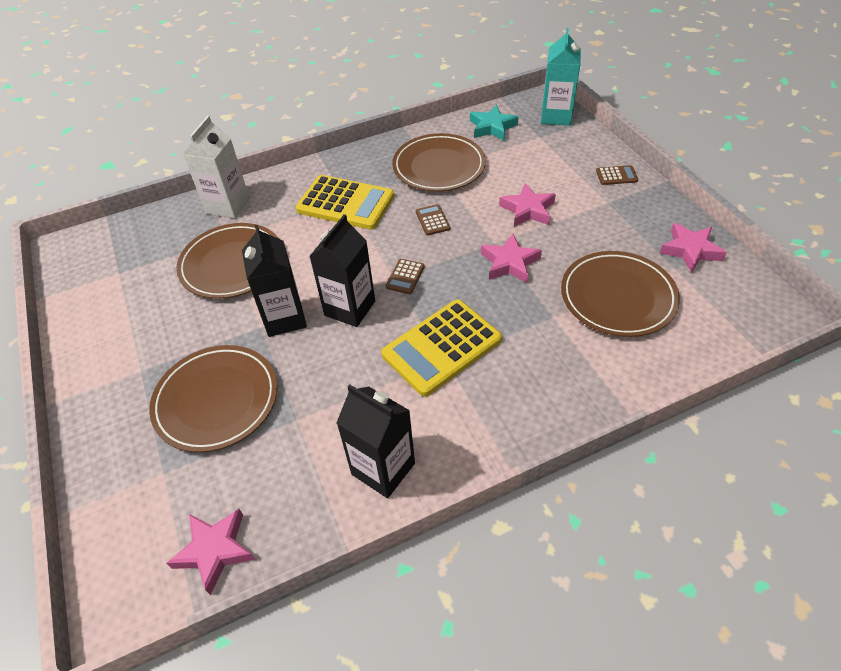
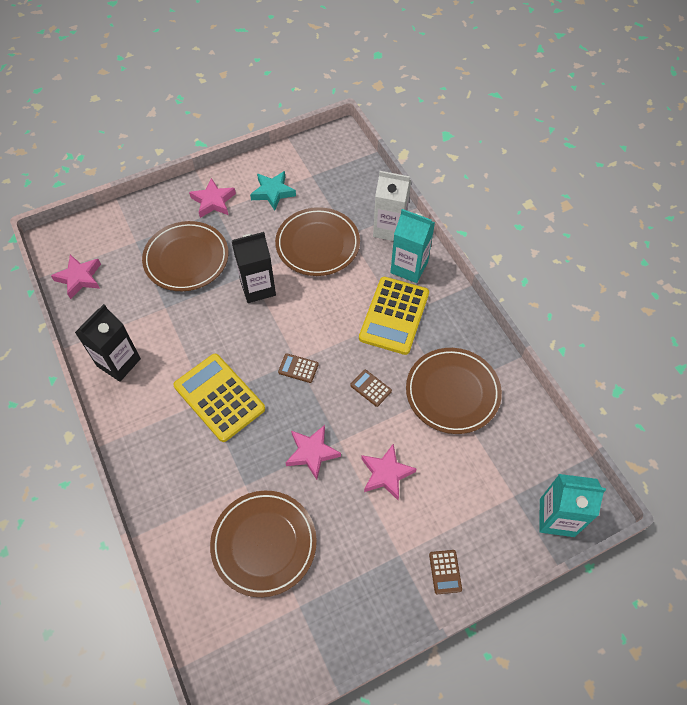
camera: 85 degrees right, 10 degrees up
black carton [309,214,375,327] -> none
brown calculator [416,204,450,235] -> brown calculator turned 120 degrees counterclockwise [350,370,392,407]
turquoise star [470,105,519,141] -> turquoise star moved to [250,171,296,210]
pink star [659,223,727,273] -> pink star moved to [189,178,236,218]
none -> turquoise carton [390,209,435,283]

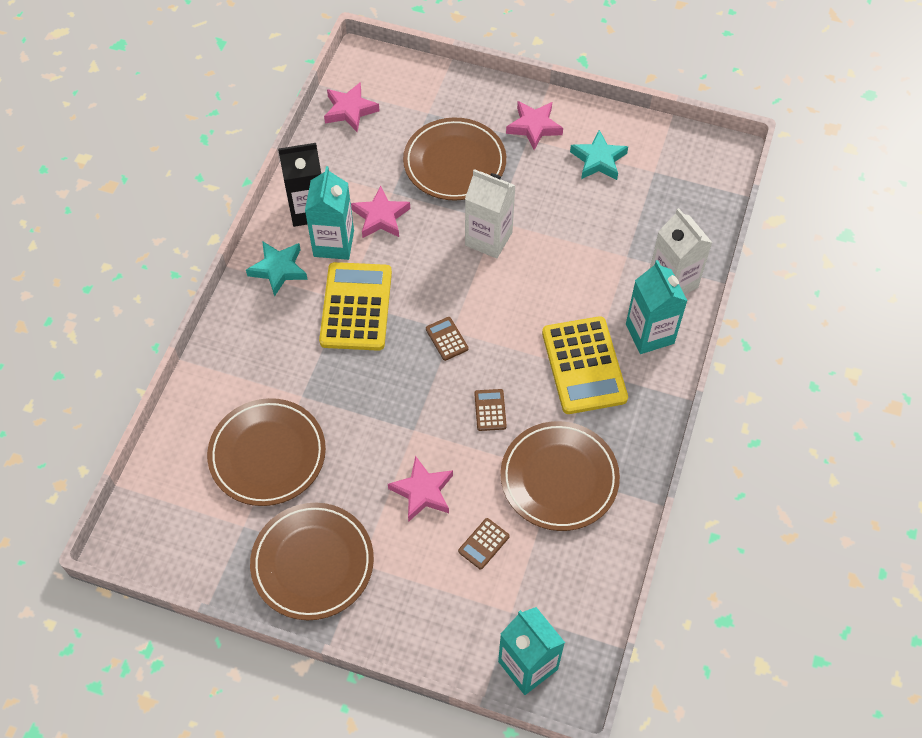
camera: 45 degrees right, 0 degrees up
black carton [232,232,276,303] -> white carton [465,169,516,259]
brown plate [275,207,360,276] -> brown plate moved to [250,503,374,620]
pink star [285,425,341,480] -> pink star moved to [351,185,410,238]
yellow calculator [359,277,429,355] -> yellow calculator turned 75 degrees counterclockwise [542,316,628,414]
brown calculator [429,550,462,594] -> brown calculator moved to [458,518,510,570]
none -> turquoise star [246,241,308,297]
none -> turquoise carton [305,166,354,260]

